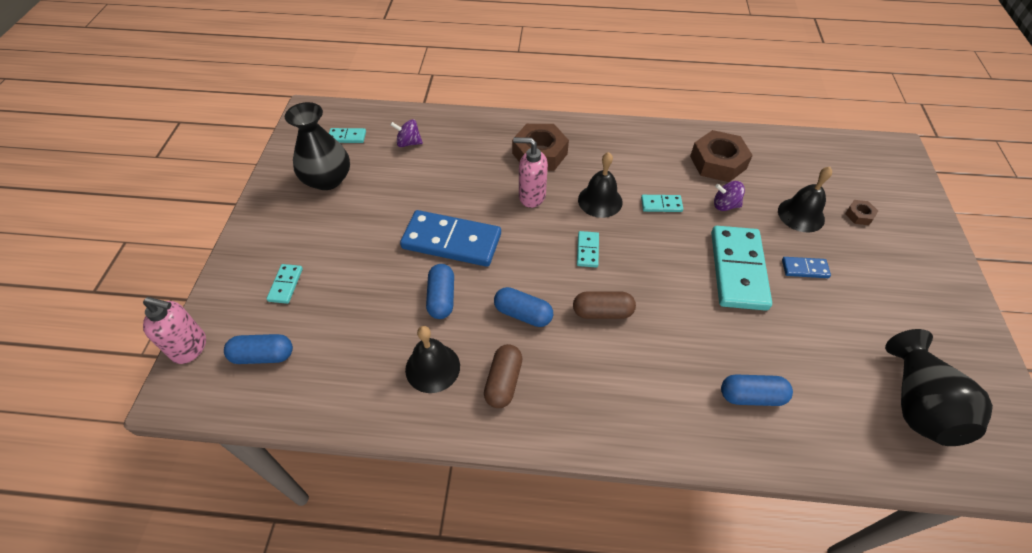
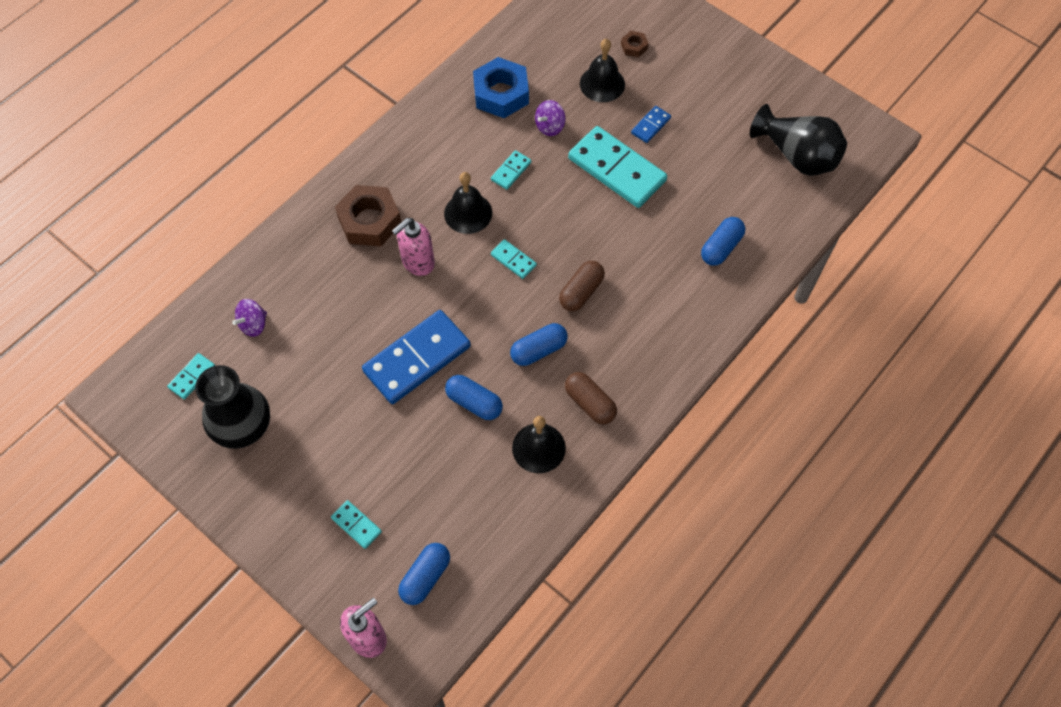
camera: 55 degrees left, 10 degrees up
brown nut [690,130,753,182] -> blue nut [473,57,529,118]

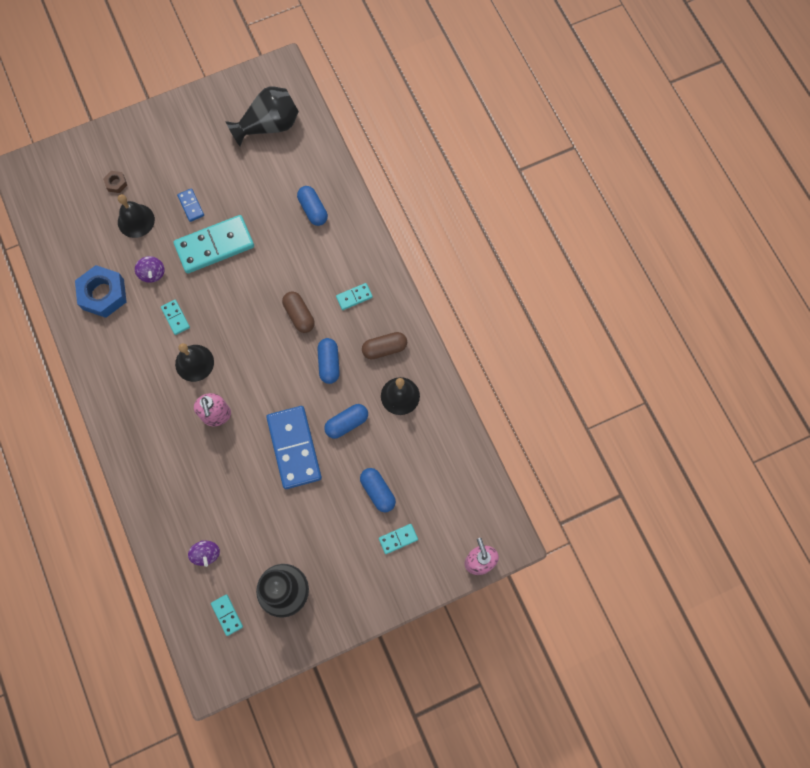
camera: 65 degrees left, 10 degrees up
brown nut [335,185,401,246] -> none
blue capsule [398,543,450,605] -> blue capsule moved to [360,468,396,512]
turquoise domino [491,239,537,279] -> turquoise domino moved to [336,283,373,310]

